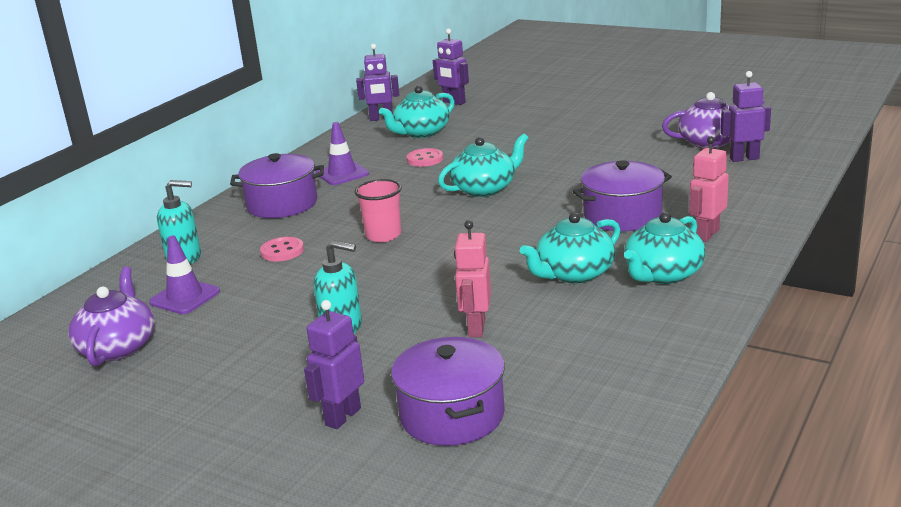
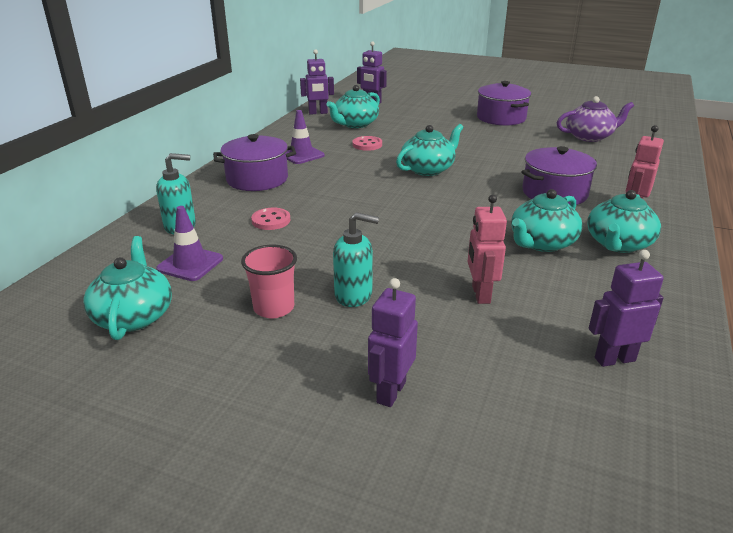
camera: 10 degrees left, 5 degrees up
purple teapot [68,267,155,366] -> turquoise teapot [83,236,172,340]
pink cup [355,179,402,242] -> pink cup moved to [241,245,297,318]
purple pot [391,337,505,446] -> purple pot moved to [477,81,531,126]
purple robot [721,71,771,162] -> purple robot moved to [589,250,664,367]

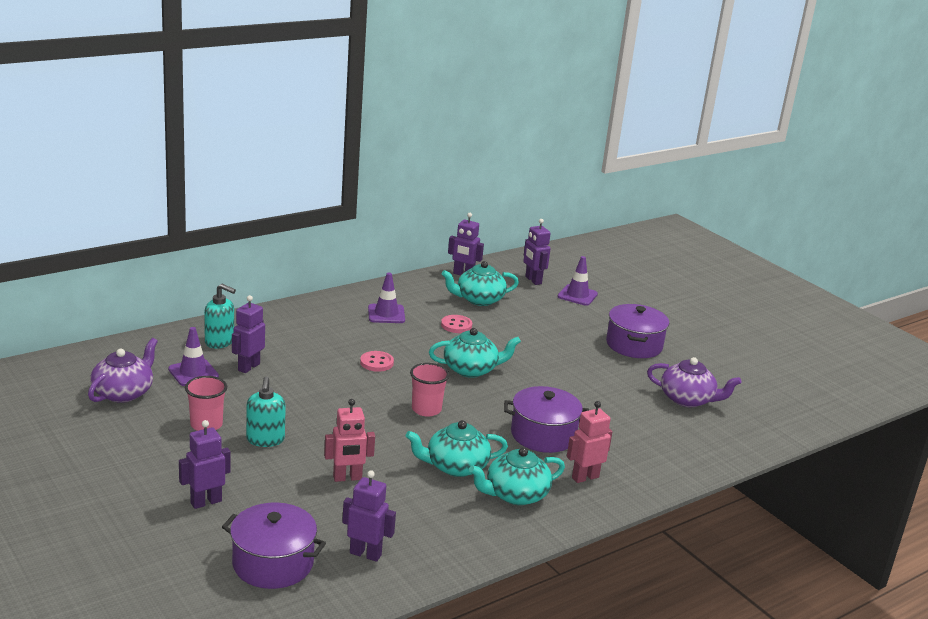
camera: 30 degrees right, 5 degrees down
turquoise teapot [83,236,172,340] -> purple teapot [88,338,158,403]
purple pot [213,134,296,191] -> purple pot moved to [222,502,326,589]
pink button [251,208,290,230] -> pink button moved to [360,351,394,372]
turquoise soap dispenser [333,212,379,307] -> turquoise soap dispenser turned 45 degrees clockwise [246,377,286,447]
pink robot [467,195,507,304] -> pink robot turned 135 degrees counterclockwise [324,399,375,482]
none -> purple robot [232,295,265,373]
none -> pink cup [410,363,449,417]
none -> purple traffic cone [557,256,598,306]

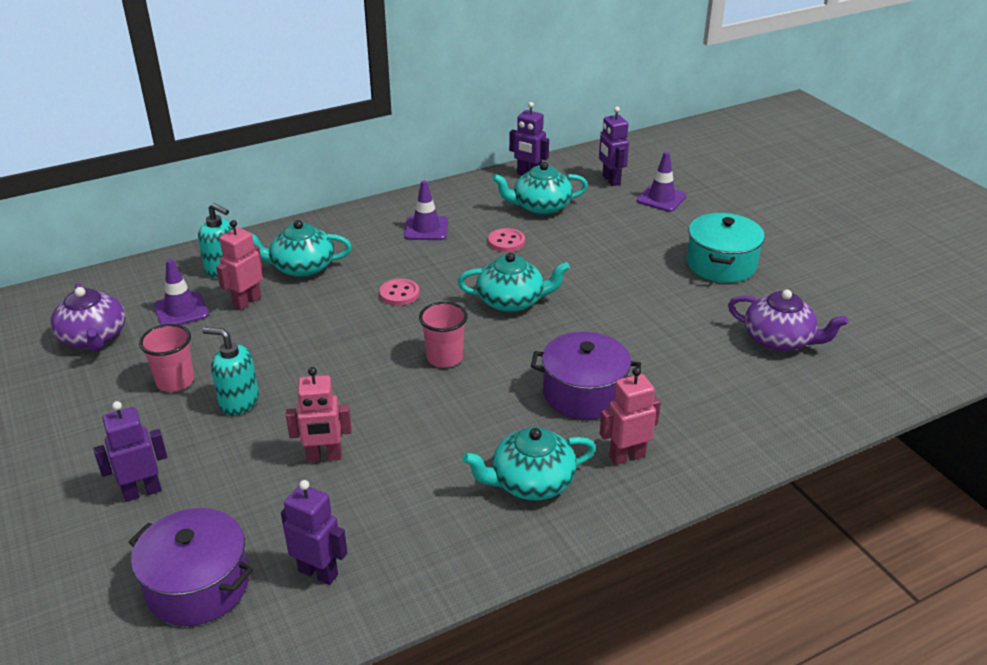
camera: 10 degrees right, 10 degrees up
purple teapot [88,338,158,403] -> purple teapot turned 120 degrees clockwise [50,283,125,352]
purple robot [232,295,265,373] -> pink robot [216,220,263,310]
turquoise soap dispenser [246,377,286,447] -> turquoise soap dispenser turned 105 degrees clockwise [202,327,259,416]
turquoise teapot [406,420,508,477] -> turquoise teapot moved to [251,220,352,277]
purple pot [606,304,669,358] -> turquoise pot [687,213,765,283]

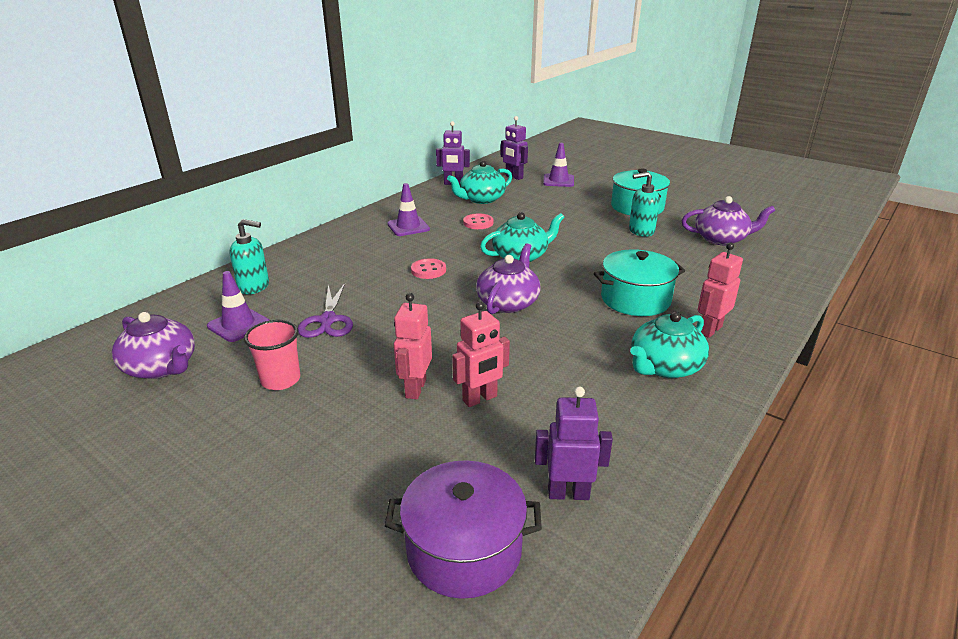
camera: 25 degrees left, 5 degrees down
purple robot [93,401,167,502] -> none
turquoise soap dispenser [202,327,259,416] -> turquoise soap dispenser moved to [629,172,660,237]
pink robot [216,220,263,310] -> pink robot moved to [394,293,432,399]
turquoise teapot [251,220,352,277] -> none
pink cup [419,302,468,368] -> purple teapot [476,243,540,314]
purple pot [531,332,641,420] -> turquoise pot [594,249,685,316]
none -> purple scissors [298,283,353,338]

